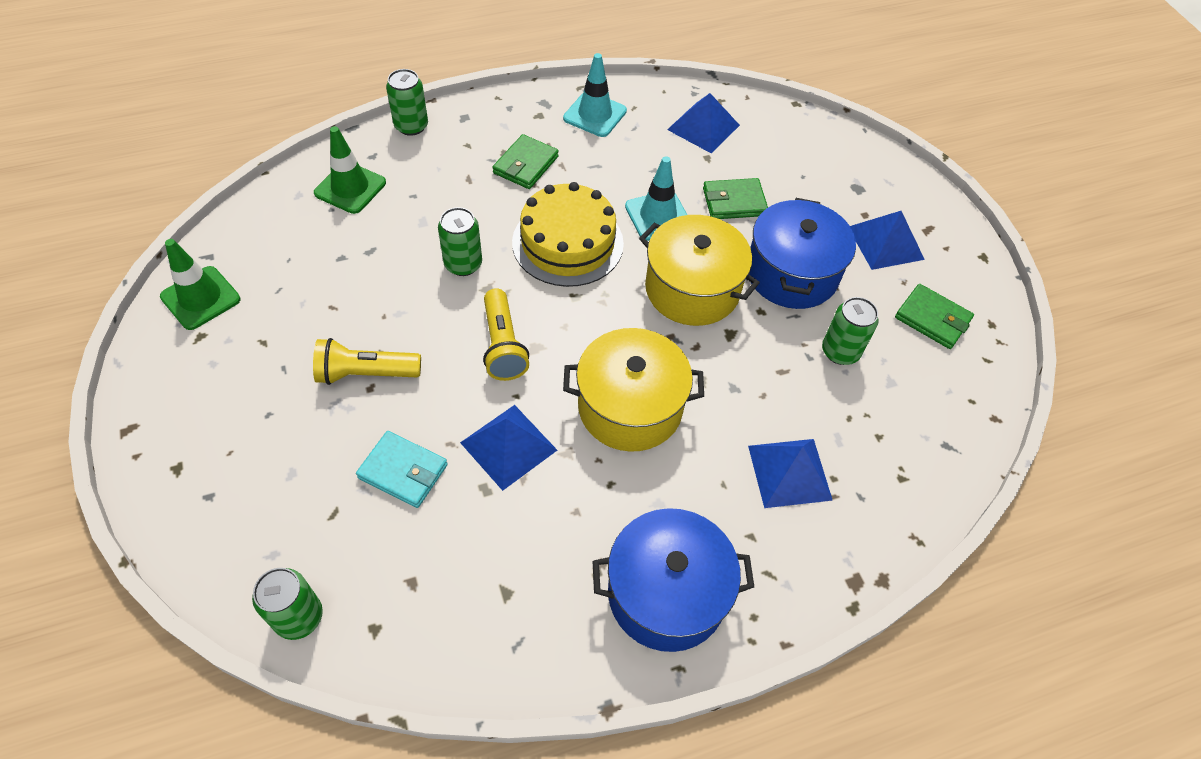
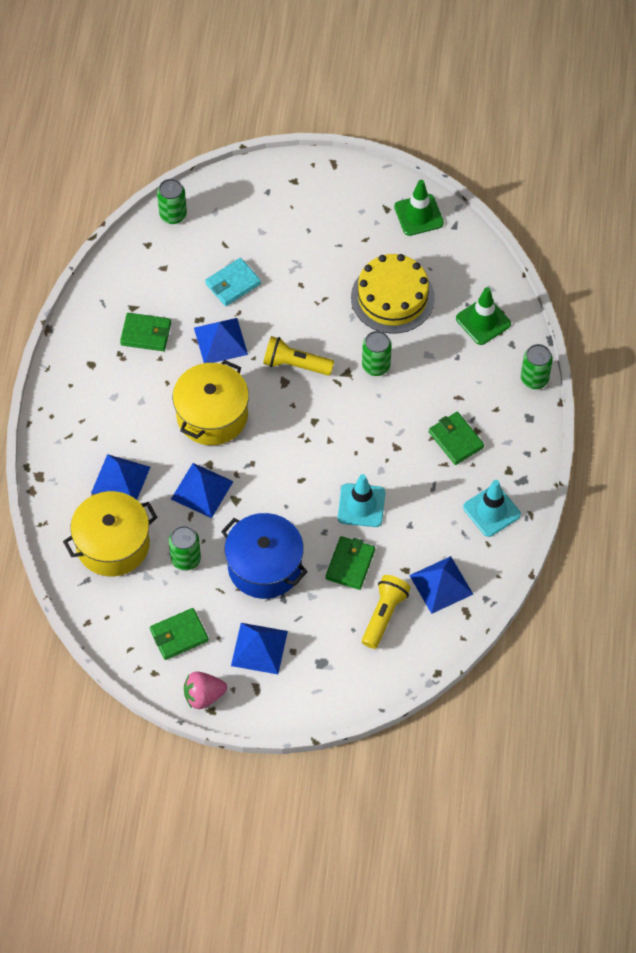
camera: 120 degrees right, 5 degrees up
yellow flashlight [313,338,421,385] -> yellow flashlight moved to [362,575,411,649]
yellow cake [512,182,624,287] -> yellow cake moved to [351,254,435,334]
blue pot [593,508,754,652] -> none
yellow pot [639,215,760,326] -> yellow pot moved to [63,491,157,576]
none -> green wallet [120,313,171,351]
none -> blue pyramid [171,463,234,518]
none -> pink strawberry [184,671,227,709]

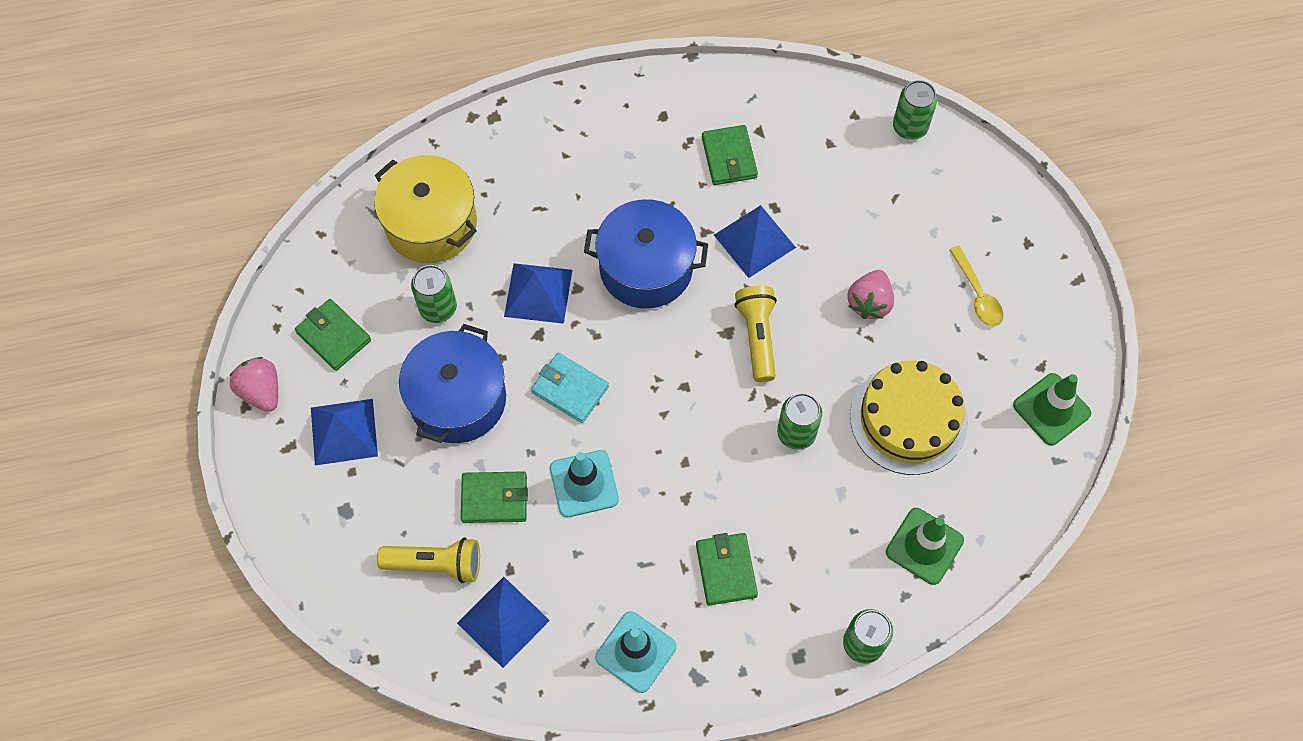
camera: 70 degrees right, 5 degrees up
blue pyramid [91,454,150,500] -> none
yellow pot [173,360,249,445] -> blue pot [584,199,708,309]
turquoise wallet [205,258,261,306] -> turquoise wallet moved to [531,353,609,423]
green wallet [429,412,484,465] -> green wallet turned 45 degrees counterclockwise [696,533,758,606]
none -> pink strawberry [847,270,894,319]
none -> yellow spoon [949,246,1003,326]

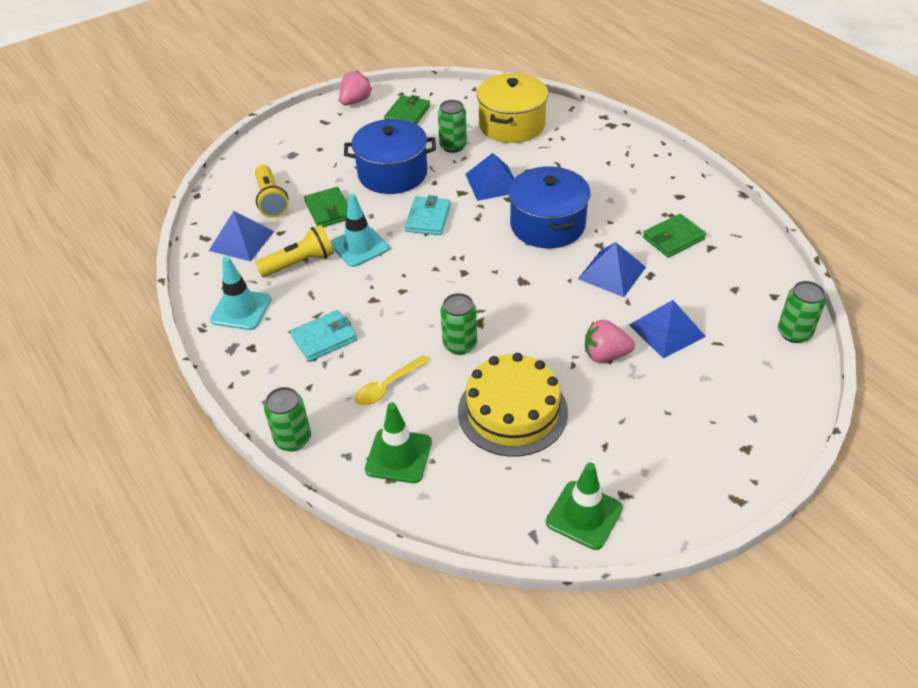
camera: 70 degrees right, 20 degrees down
blue pyramid [311,399,378,466] -> blue pyramid moved to [629,300,706,359]
green wallet [696,533,758,606] -> turquoise wallet [290,310,357,362]
yellow flashlight [735,286,777,382] -> yellow flashlight moved to [255,225,334,277]
yellow spoon [949,246,1003,326] -> yellow spoon moved to [355,355,430,406]

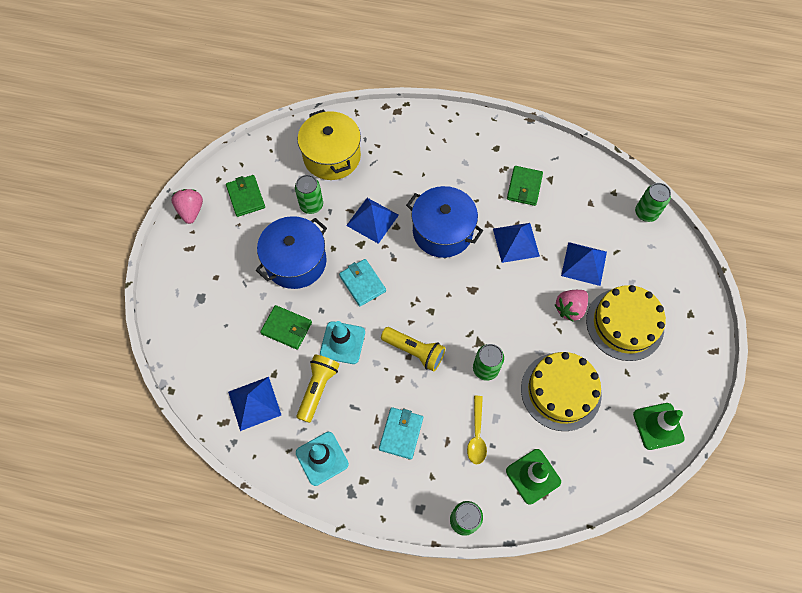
camera: 45 degrees left, 20 degrees up
yellow flashlight [255,165,289,218] -> yellow flashlight moved to [381,327,446,372]
none -> yellow cake [586,285,666,361]

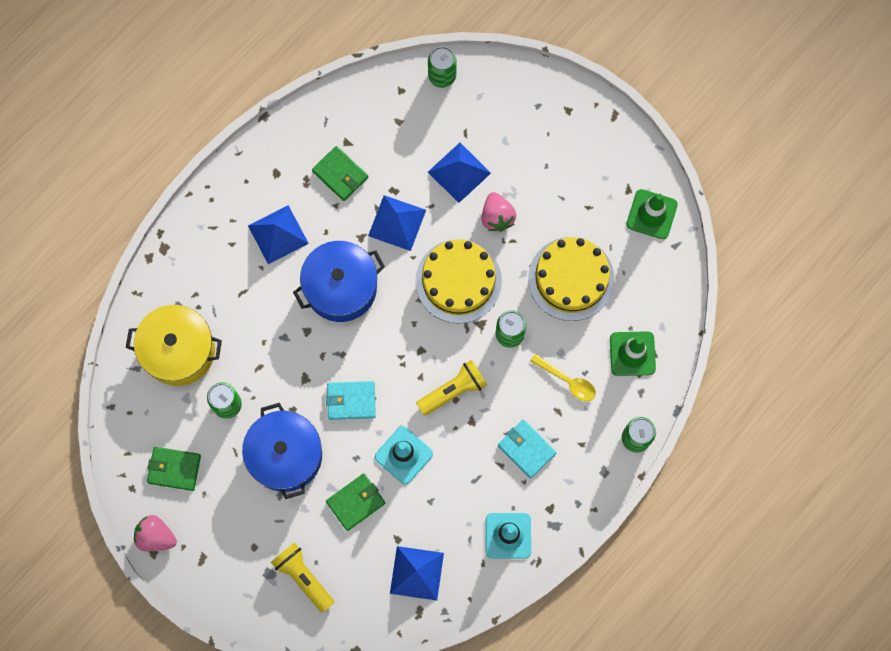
camera: 60 degrees left, 10 degrees up
yellow flashlight [297,354,340,423] -> yellow flashlight moved to [271,542,334,613]
blue pyramid [346,198,399,244] -> blue pyramid moved to [248,205,309,264]
yellow cake [586,285,666,361] -> yellow cake moved to [415,239,502,323]

